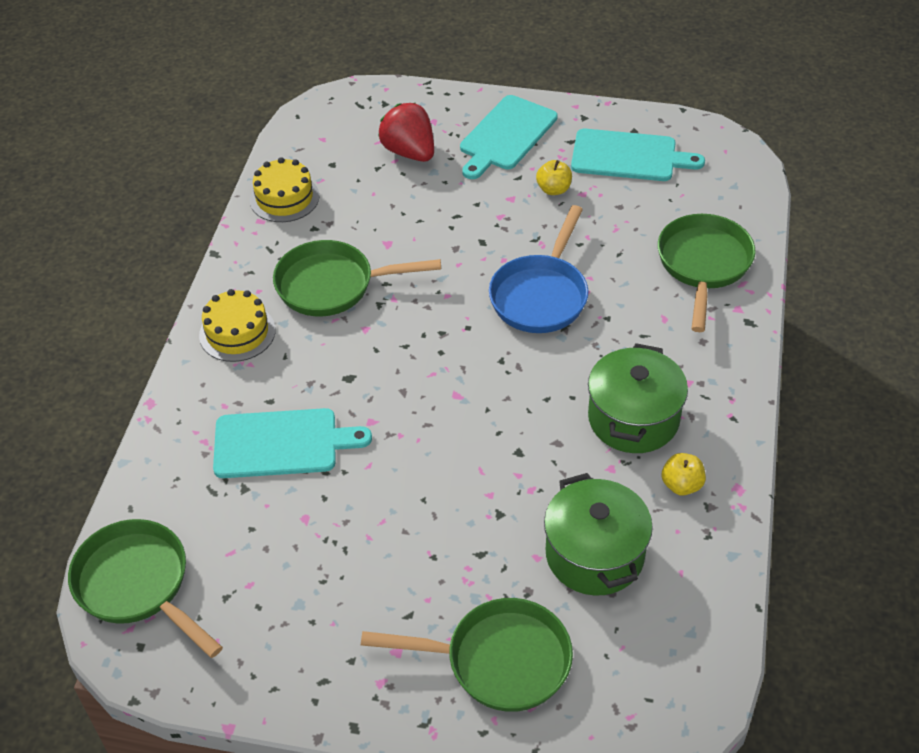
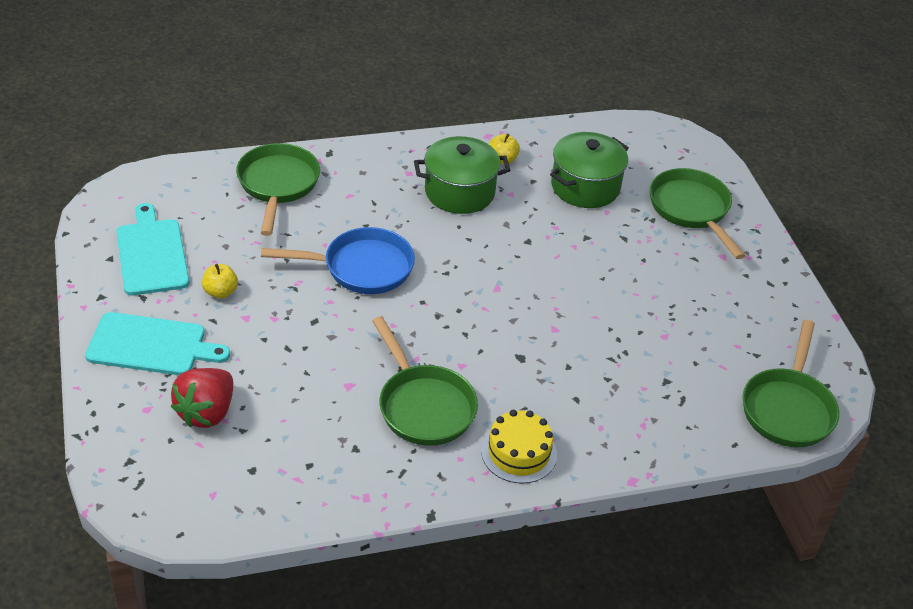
camera: 120 degrees left, 5 degrees down
turquoise cutting board [213,408,372,478] -> none
yellow cake [250,157,319,222] -> none
green pan [658,214,756,332] -> green pan turned 105 degrees clockwise [236,143,320,236]

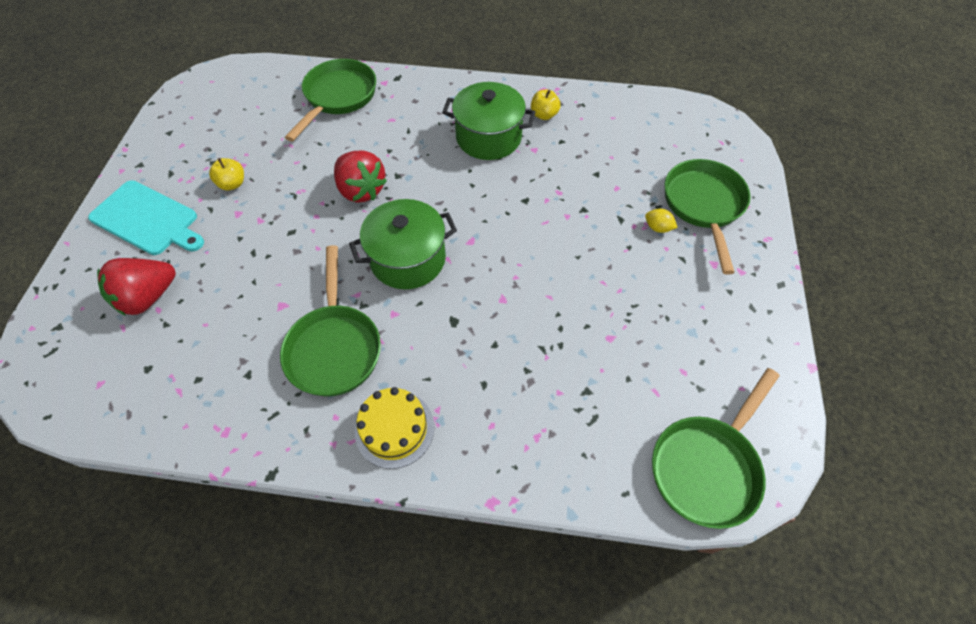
camera: 25 degrees right, 15 degrees up
turquoise cutting board [116,203,189,295] -> none
blue pan [261,227,415,294] -> red strawberry [334,151,387,203]
green pot [550,132,629,208] -> green pot moved to [349,199,457,289]
none -> yellow lemon [645,209,678,233]

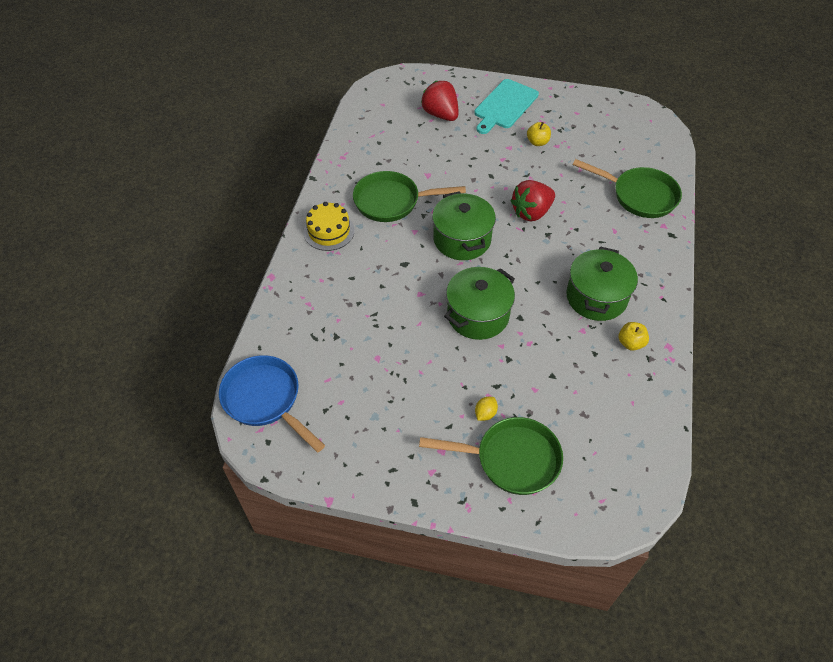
camera: 95 degrees right, 5 degrees down
green pan [652,368,779,529] -> blue pan [219,355,325,452]
none -> green pot [444,267,515,340]

